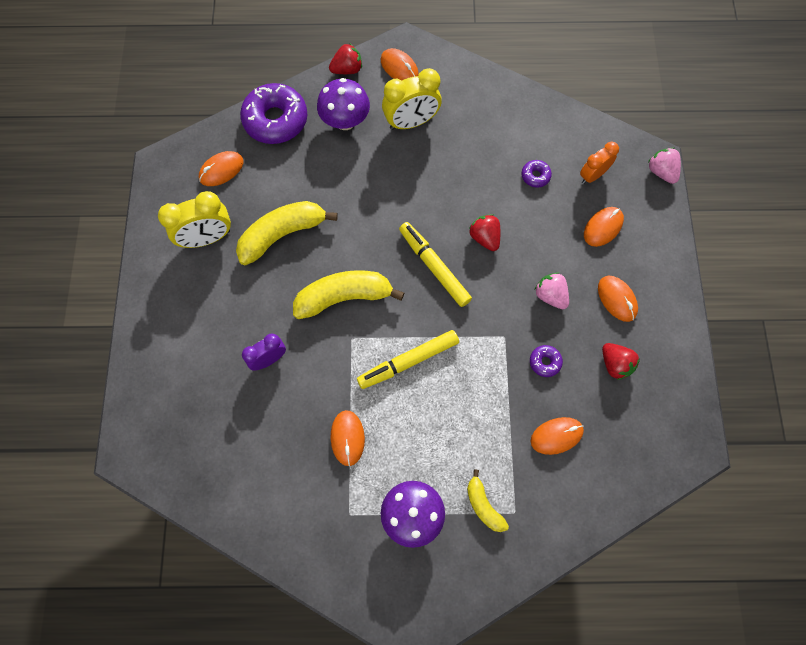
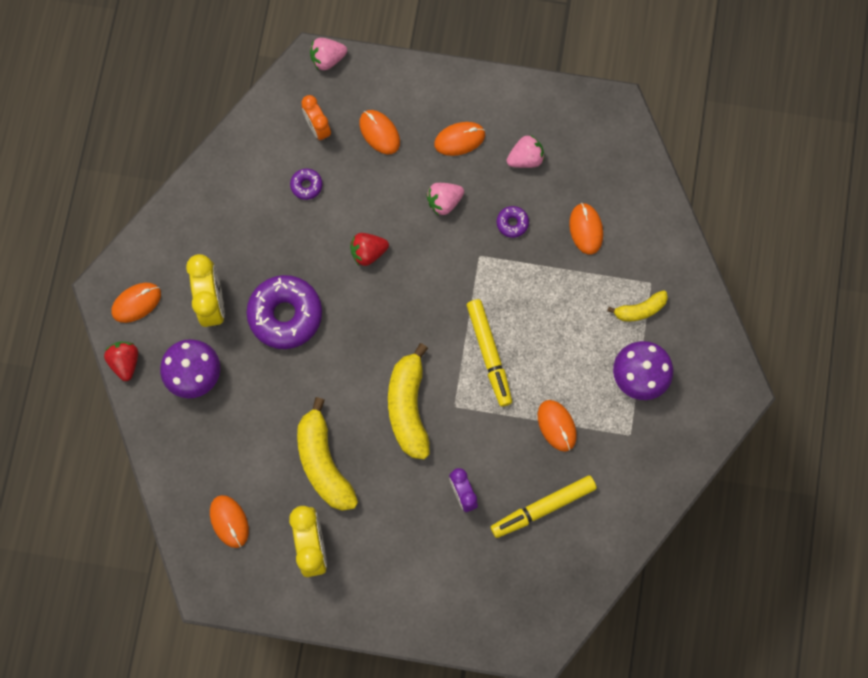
camera: 80 degrees left, 5 degrees up
purple donut [240,83,307,144] -> purple donut moved to [246,275,322,349]
orange mouse [331,410,365,466] -> orange mouse turned 60 degrees clockwise [538,400,577,452]
yellow marker [399,222,472,307] -> yellow marker moved to [491,475,597,538]
red strawberry [602,343,640,380] -> pink strawberry [506,135,544,168]

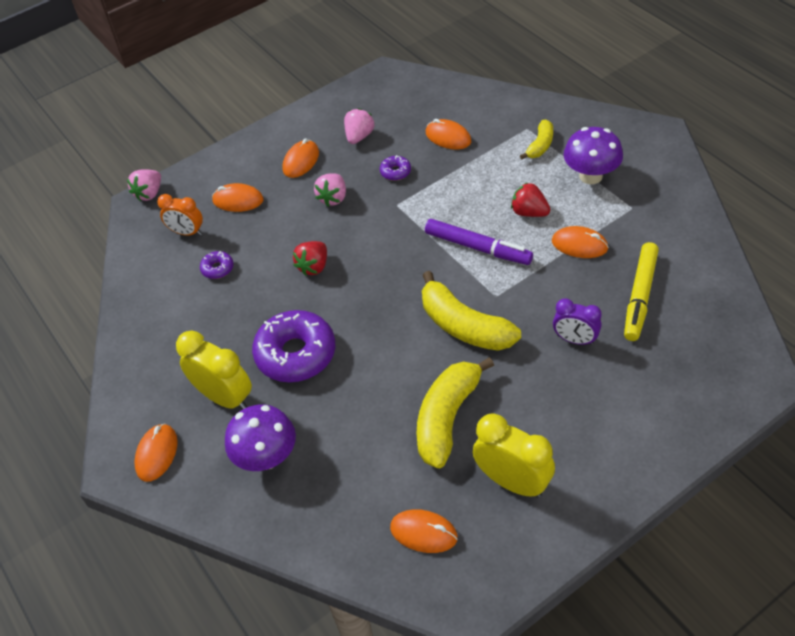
camera: 40 degrees left, 25 degrees down
red strawberry [104,342,138,381] -> red strawberry moved to [511,182,551,217]
yellow banana [297,397,358,511] -> yellow banana turned 90 degrees clockwise [416,357,494,468]
yellow marker [467,299,512,407] -> purple marker [425,219,533,265]

